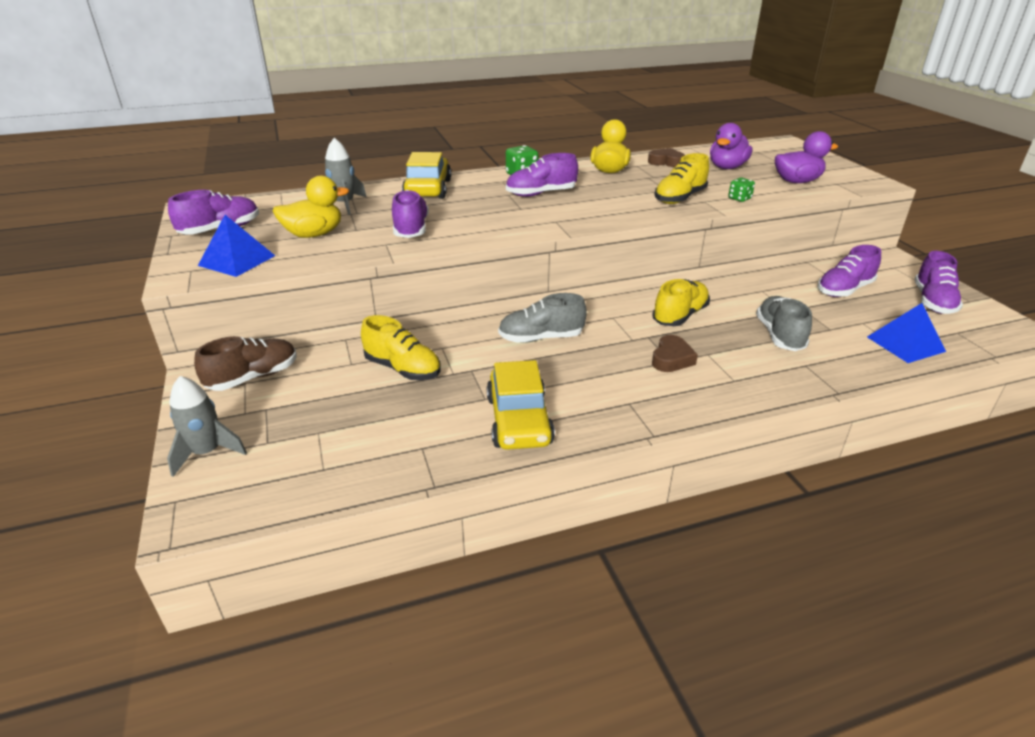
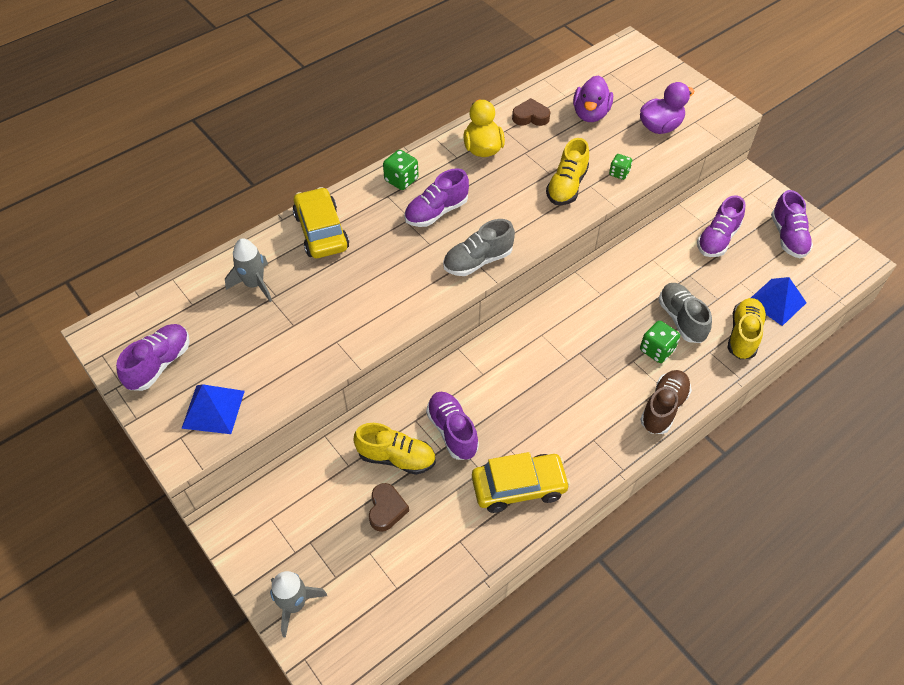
camera: 20 degrees left, 20 degrees up
brown shoe [194,336,297,391] -> brown shoe moved to [640,370,692,434]
yellow duck [273,176,349,238] -> none
purple shoe [392,190,429,238] -> purple shoe moved to [426,392,479,460]
yellow car [487,360,555,450] -> yellow car turned 75 degrees counterclockwise [472,452,570,513]
grey shoe [498,293,586,343] -> grey shoe moved to [443,219,515,276]
yellow shoe [652,279,710,326] -> yellow shoe moved to [728,298,767,359]
brown heart [652,335,698,372] -> brown heart moved to [369,483,409,532]
none -> green dice [640,321,680,363]

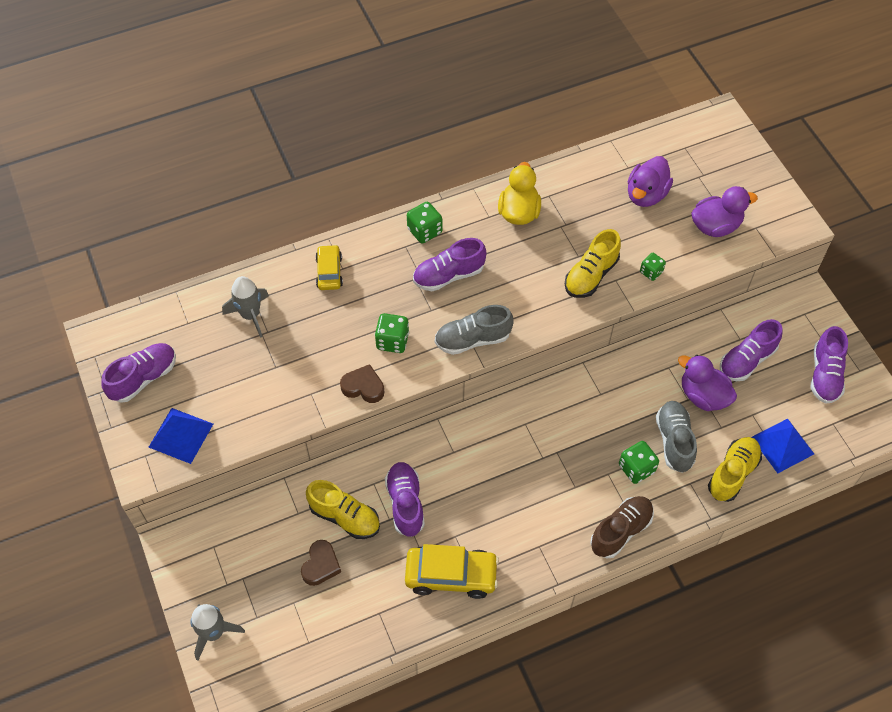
camera: 15 degrees right, 5 degrees up
yellow car [293,187,349,258] -> yellow car [315,245,343,290], size x0.60
brown heart [512,98,550,126] -> brown heart moved to [340,364,384,403]
none -> green dice [375,313,409,353]
none -> purple duck [678,355,737,411]

